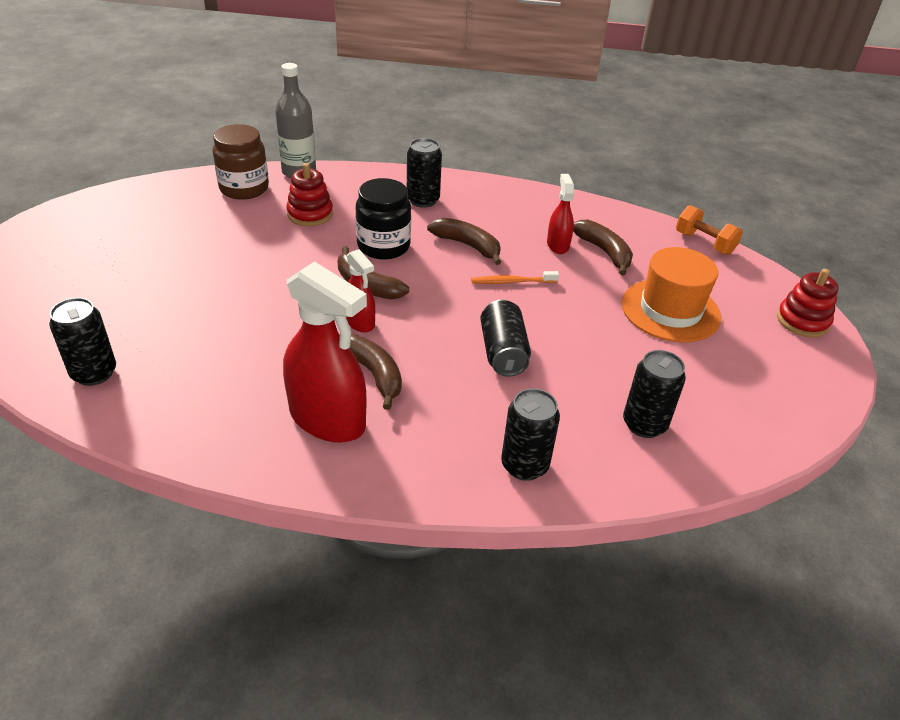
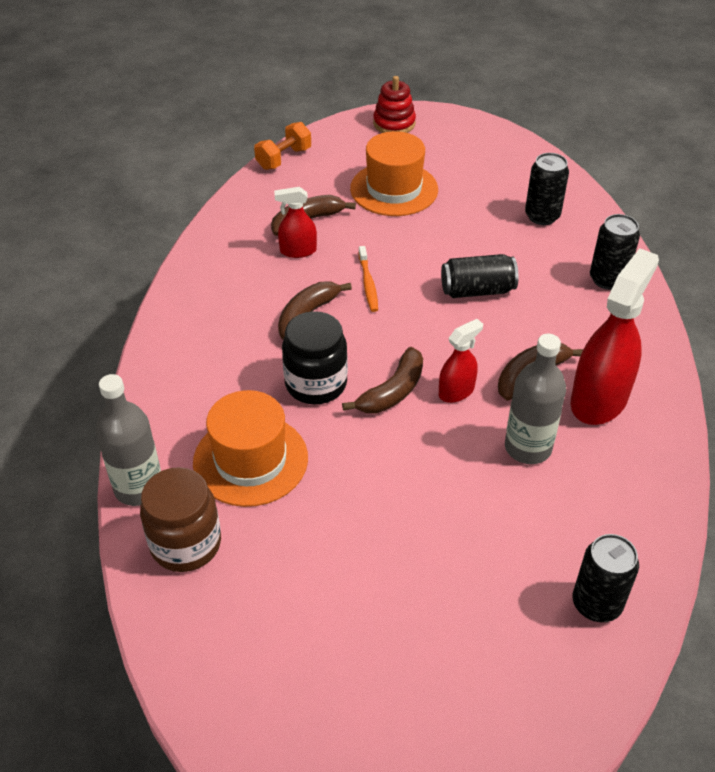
camera: 90 degrees left, 5 degrees up
red stacking toy [286,163,333,226] -> orange hat [193,390,308,507]
black can [407,138,442,208] -> none
none -> grey bottle [505,334,566,464]

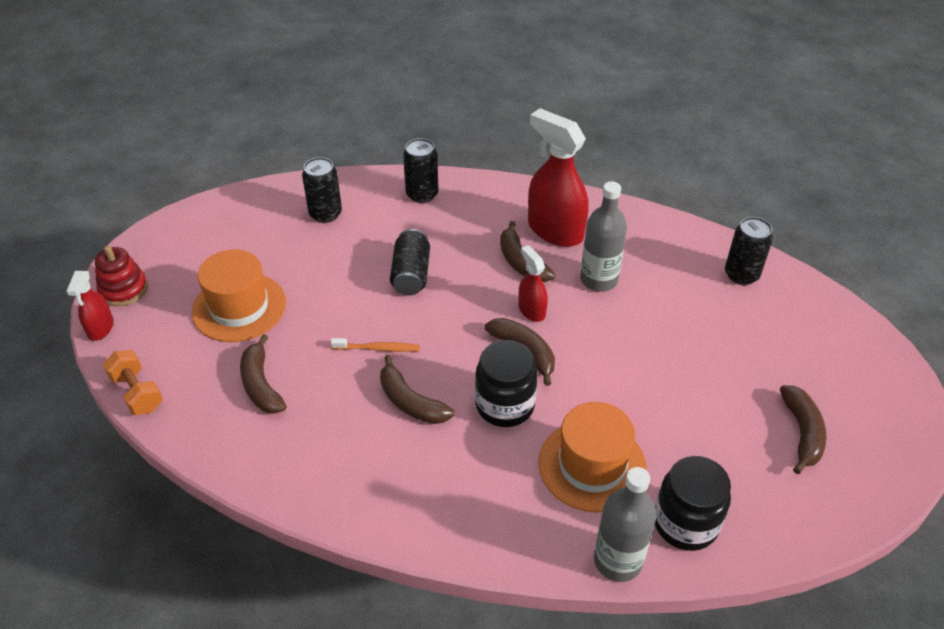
camera: 80 degrees left, 0 degrees up
brown jar [140,467,221,572] -> black jar [655,456,731,551]
red spray bottle [274,187,317,258] -> red spray bottle moved to [67,271,114,341]
none -> brown banana [780,385,826,474]

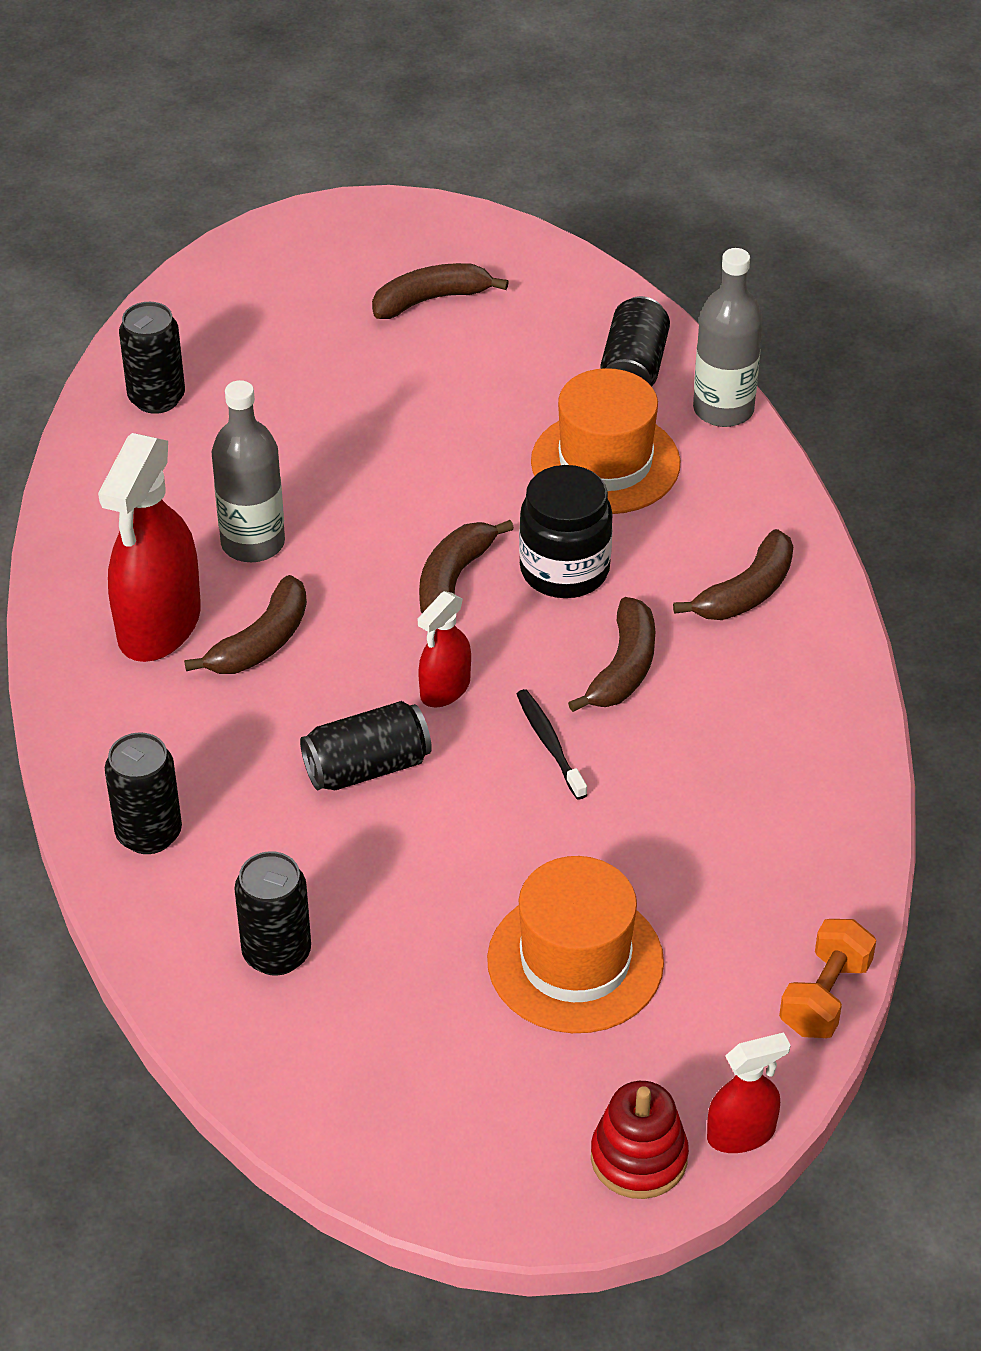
camera: 115 degrees left, 0 degrees up
brown banana [240,334,286,414] -> brown banana moved to [673,529,793,620]
orange toothbrush [331,338,420,352] -> black toothbrush [517,689,587,800]
red spray bottle [518,245,548,322] -> red spray bottle moved to [418,591,471,707]
black jar [655,456,731,551] -> black can [600,296,670,387]

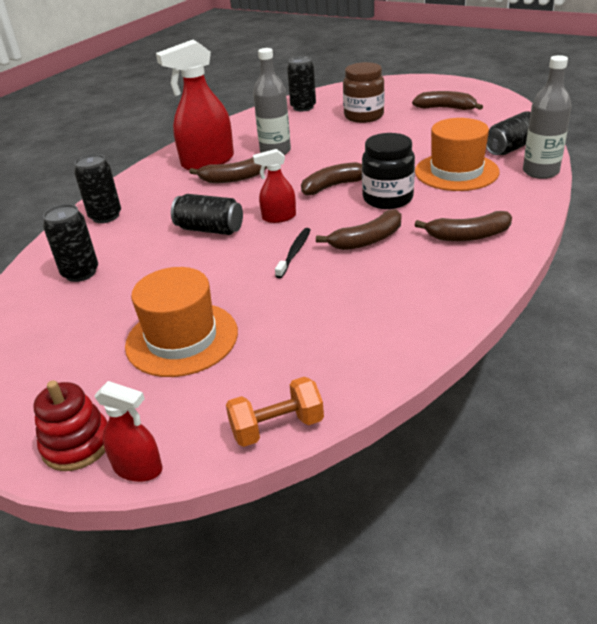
camera: 45 degrees right, 10 degrees down
none -> brown jar [343,62,384,123]

